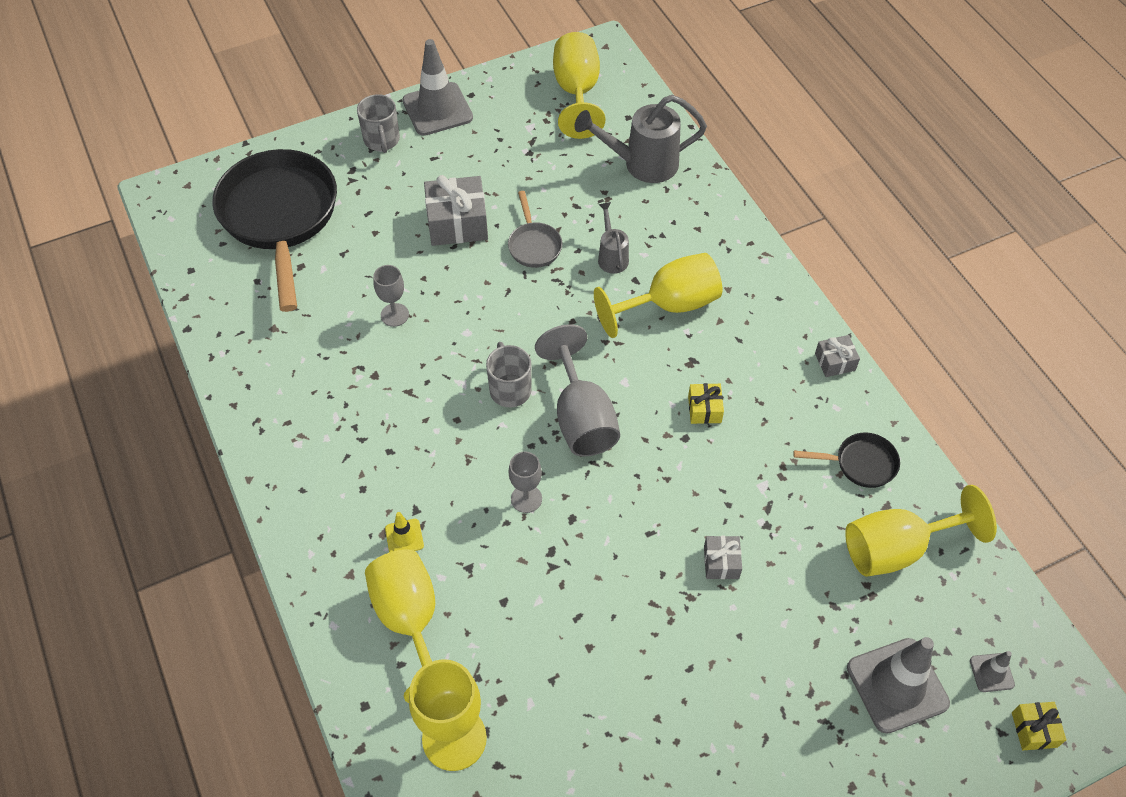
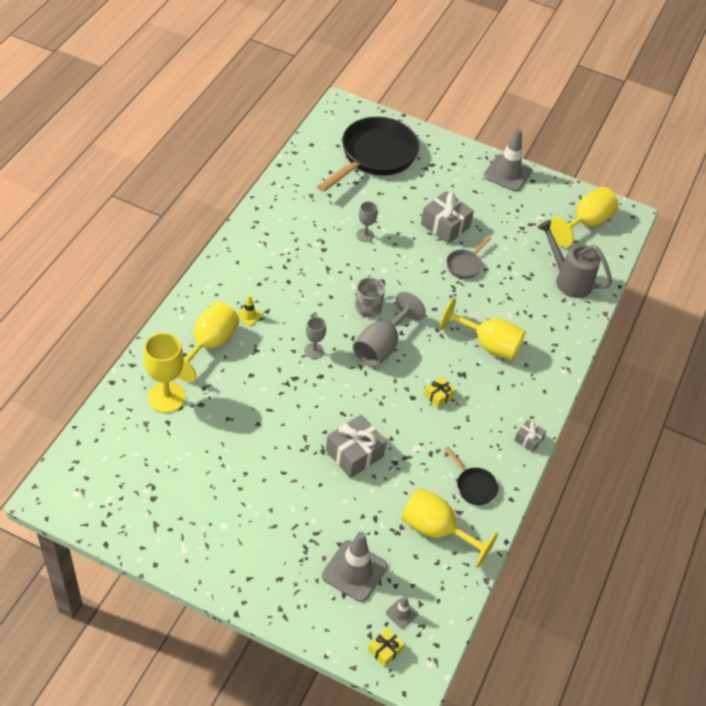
camera: 45 degrees right, 5 degrees down
grey mug [357,94,400,153] -> none
grey watering can [598,202,629,274] -> none
grey gift [704,536,742,579] -> grey gift [326,414,387,478], size x1.89

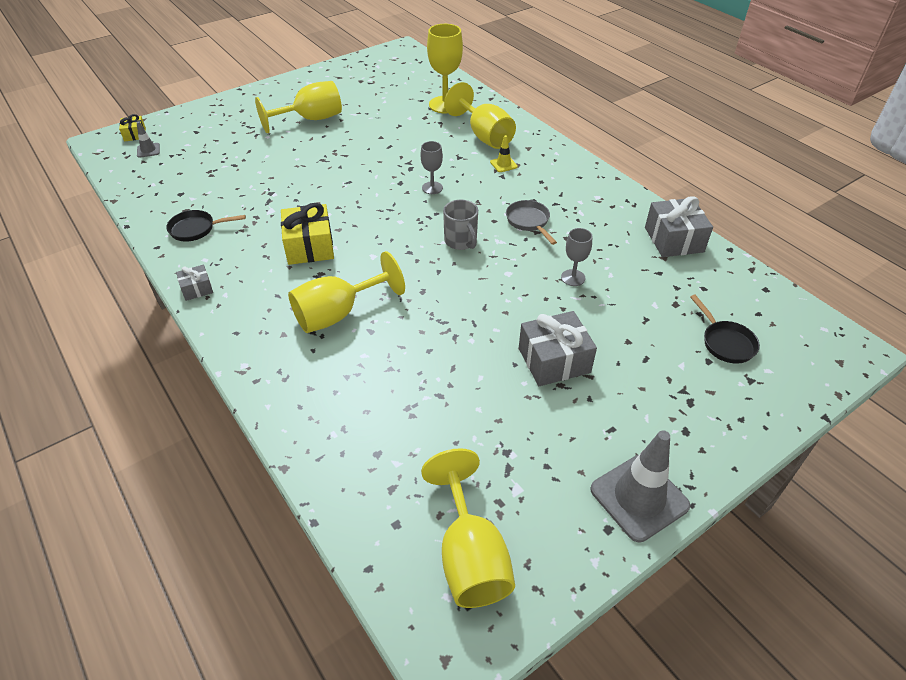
camera: 125 degrees right, 5 degrees down
black pan [317,117,419,192] -> black pan [690,295,760,364], size x0.44
grey traffic cone [322,532,388,602] -> none
grey gift [326,414,387,478] -> grey gift moved to [645,196,713,257]
grey goblet [353,292,426,367] -> none
yellow goblet [401,488,498,568] -> yellow goblet moved to [255,81,342,133]
yellow gift [424,376,455,408] -> yellow gift [281,203,334,265], size x1.89
grey pan [446,236,491,279] -> grey pan moved to [506,200,557,245]
grey watering can [537,220,612,298] -> none

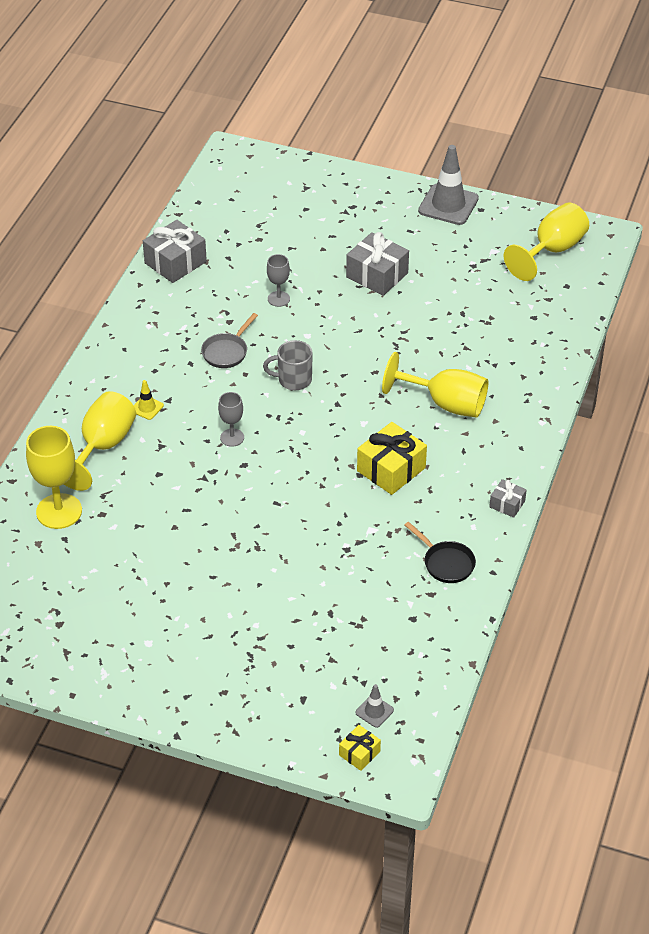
camera: 125 degrees left, 0 degrees up
yellow goblet [255,81,342,133] -> none
grey mug [443,200,478,250] -> grey mug turned 120 degrees counterclockwise [263,340,313,390]
black pan [690,295,760,364] -> none

